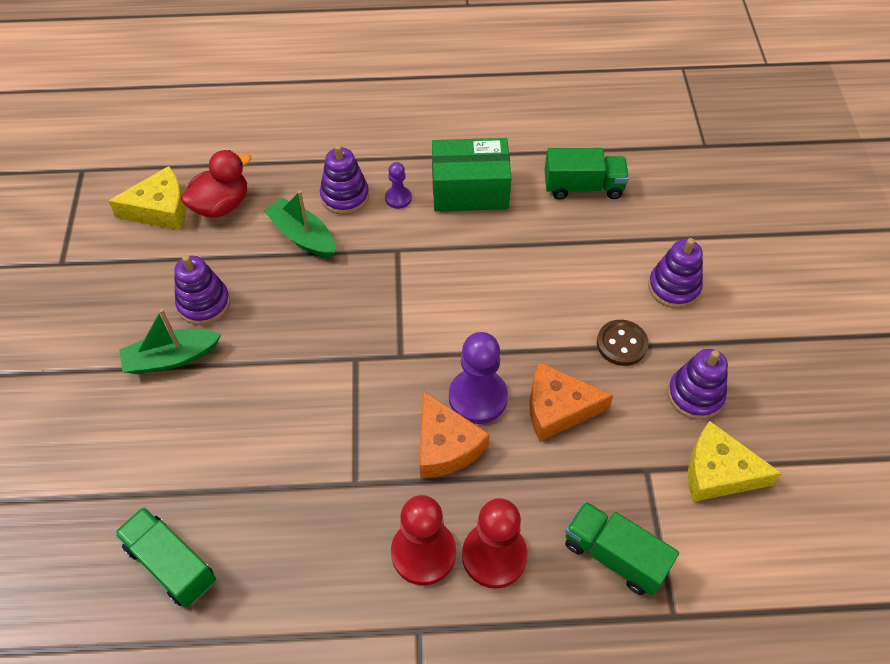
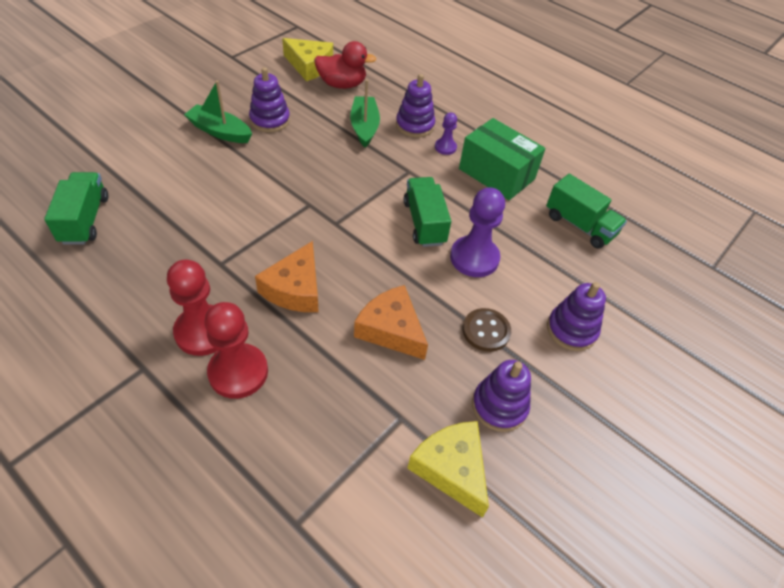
camera: 40 degrees right, 5 degrees down
purple pawn [449,332,508,424] -> purple pawn moved to [450,187,505,277]
green truck [565,501,679,596] -> green truck moved to [404,177,451,247]

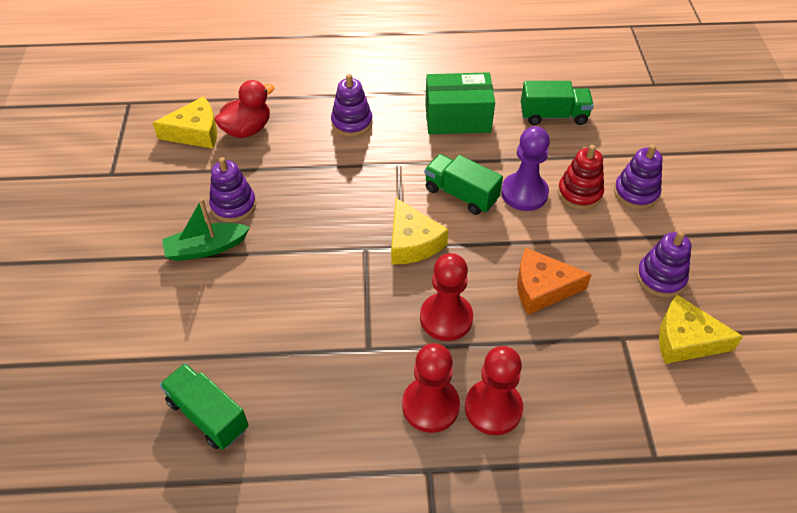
camera: 40 degrees left, 0 degrees up
orange cheese [255,241,319,312] -> red pawn [420,253,473,341]
green boat [350,79,380,148] -> none
purple pawn [435,113,457,155] -> none
brown button [462,308,511,352] -> none
none -> yellow cheese [391,198,449,264]
none -> red stacking toy [558,145,604,210]

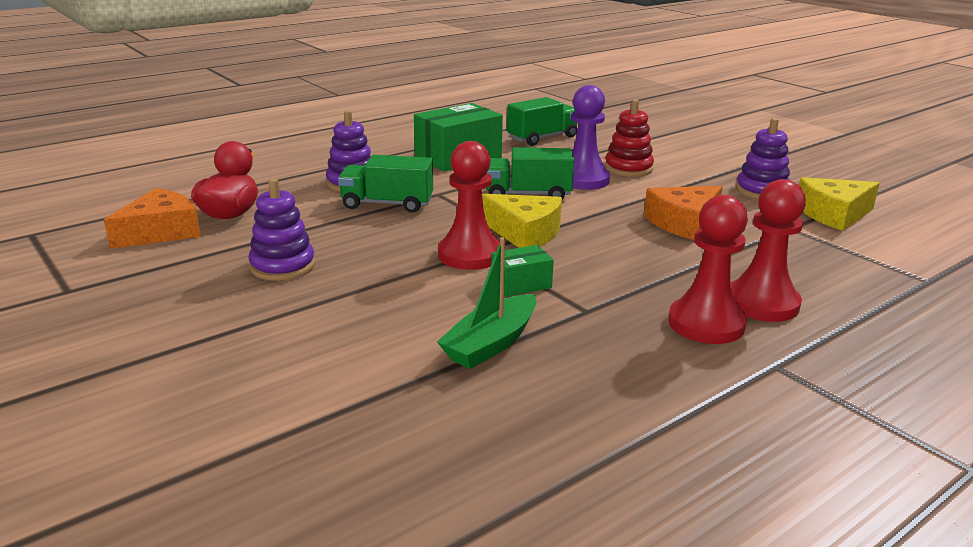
camera: 35 degrees left, 25 degrees down
yellow cheese [152,96,217,149] -> orange cheese [104,188,201,249]
green truck [160,363,249,450] -> green truck moved to [338,155,433,213]
green boat [162,199,250,261] -> green boat moved to [437,237,536,369]
red pawn [420,253,473,341] -> red pawn moved to [438,141,500,270]
purple stacking toy [614,144,663,209] -> none
none -> green box [491,245,554,297]

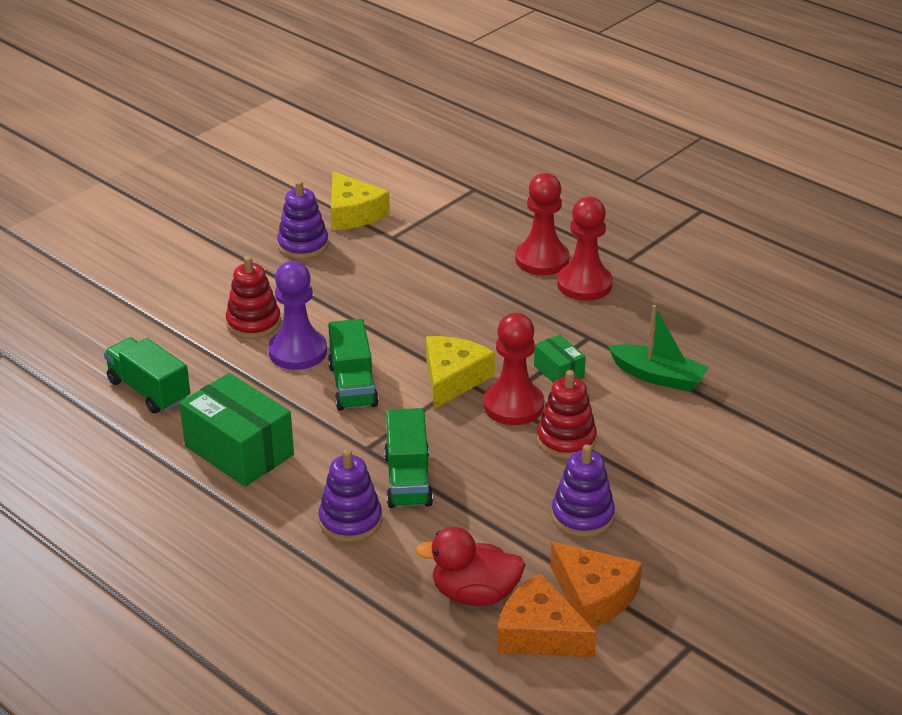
camera: 100 degrees left, 10 degrees up
orange cheese [644,186,723,240] -> orange cheese moved to [550,541,642,628]
none -> red stacking toy [537,370,597,459]

